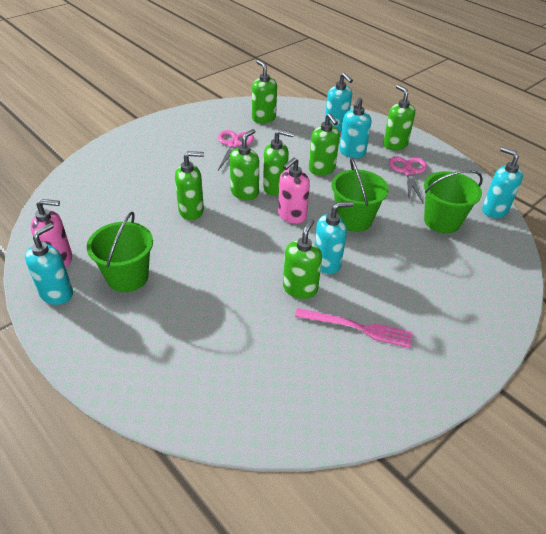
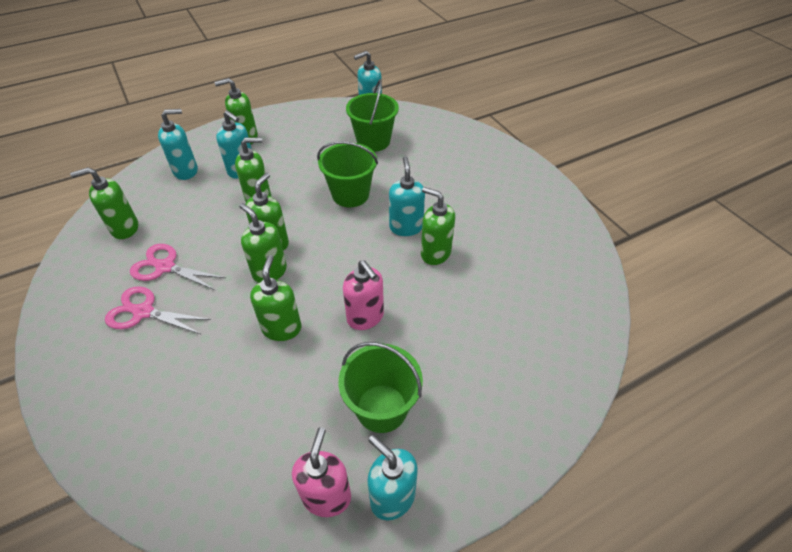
camera: 75 degrees left, 5 degrees up
pink soap dispenser [278,157,310,224] -> pink soap dispenser moved to [343,260,384,330]
pink fork [295,308,413,348] -> none
pink scissors [389,156,427,203] -> pink scissors moved to [105,286,211,334]

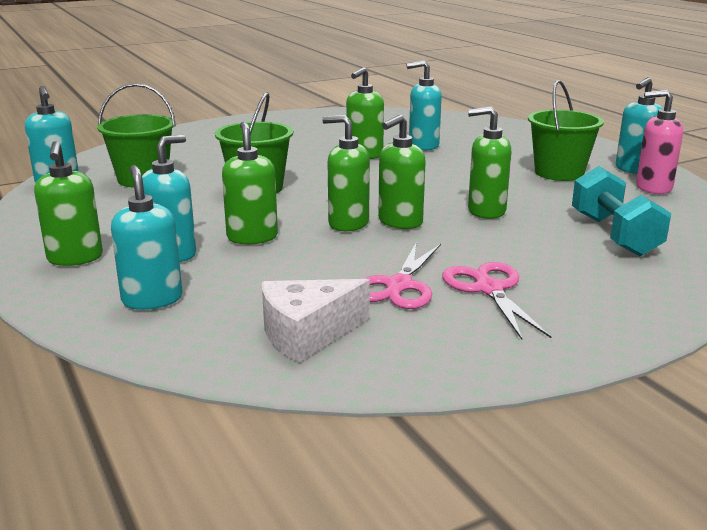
camera: 90 degrees left, 25 degrees down
green soap dispenser [70,167,138,239] -> white cheese [262,279,370,363]
pink scissors [105,286,211,334] -> pink scissors turned 150 degrees clockwise [442,262,552,340]
pink soap dispenser [343,260,384,330] -> none
turquoise soap dispenser [389,156,425,236] -> turquoise soap dispenser moved to [407,60,442,151]
none -> turquoise dumbbell [572,166,671,256]

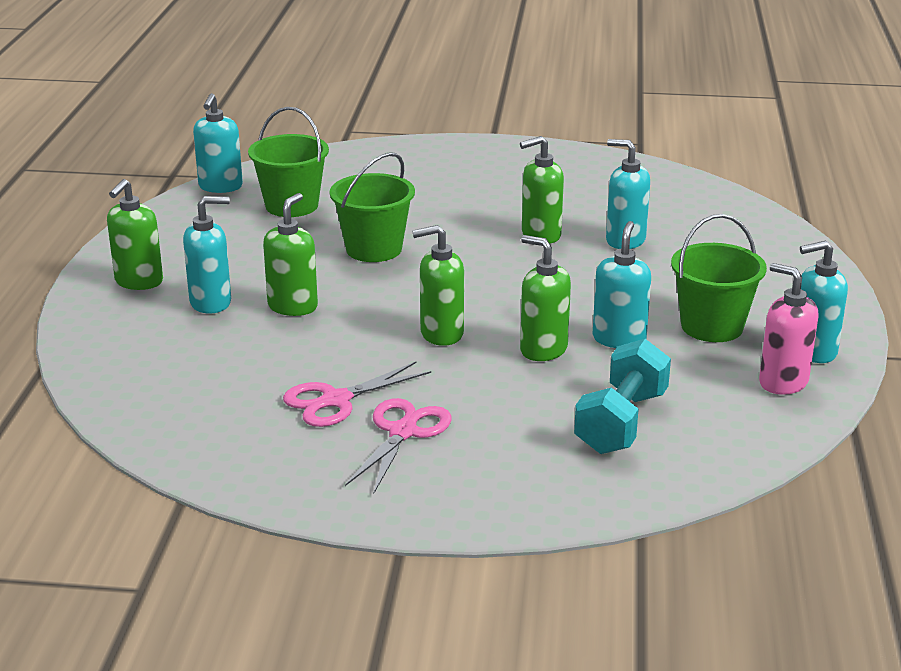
camera: 35 degrees right, 5 degrees up
turquoise soap dispenser [111,165,183,310] -> turquoise soap dispenser moved to [593,221,651,348]
white cheese [262,279,370,363] -> none
green soap dispenser [322,115,370,231] -> none

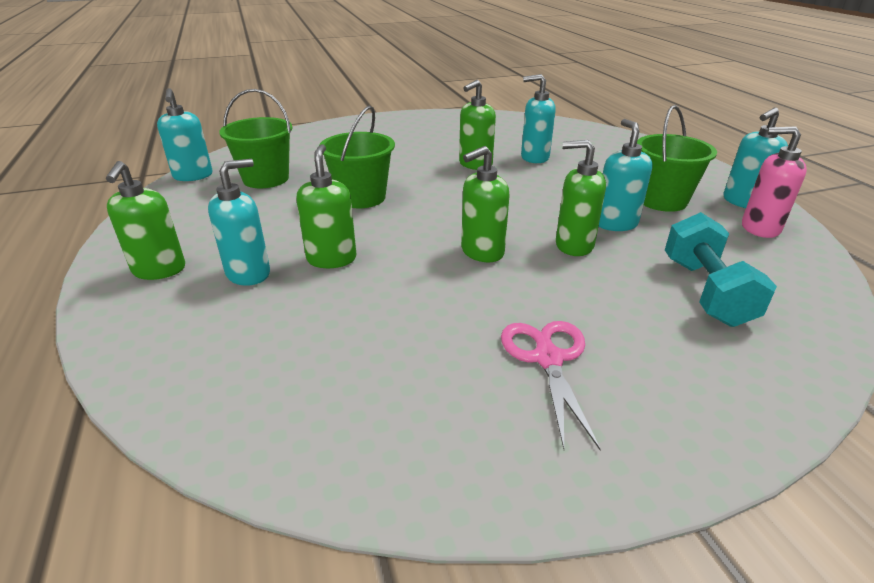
camera: 25 degrees left, 5 degrees up
pink scissors [283,361,431,427] -> none

